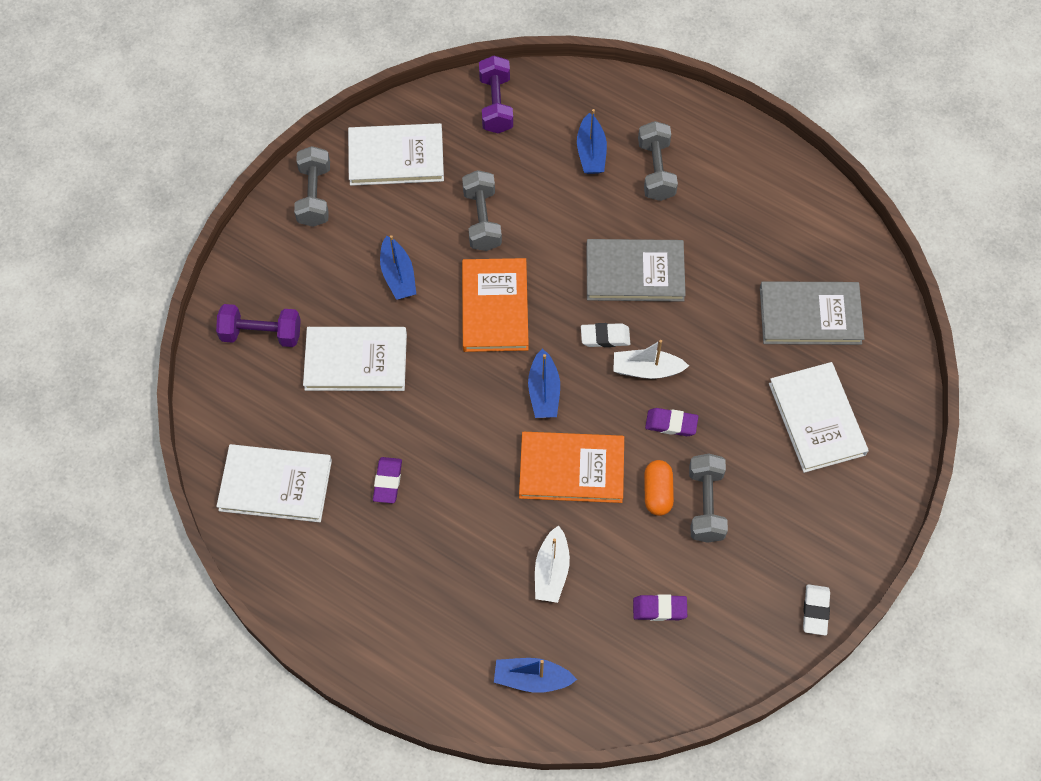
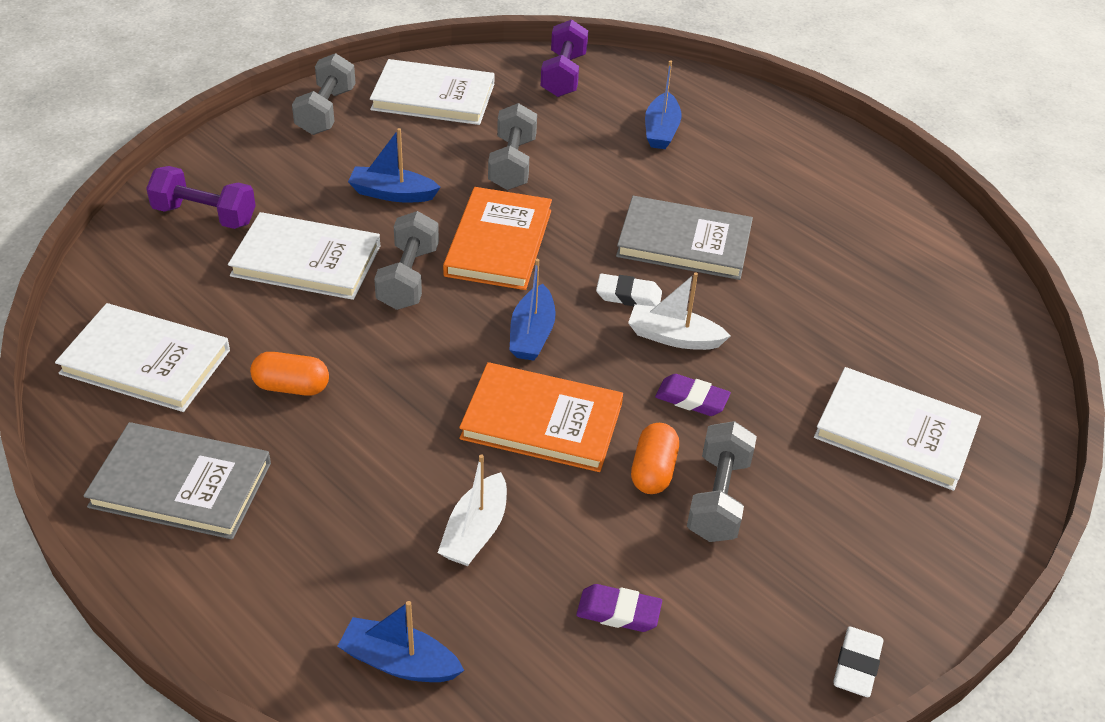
camera: 10 degrees right, 20 degrees down
purple eraser [373,457,402,503] -> orange capsule [250,352,329,396]
blue boat [380,235,416,300] -> blue boat turned 105 degrees clockwise [348,128,441,203]
grey dumbbell [638,121,678,201] -> grey dumbbell moved to [374,211,439,310]
grey book [760,281,864,345] -> grey book moved to [83,422,271,539]
white book [769,362,869,473] -> white book turned 60 degrees counterclockwise [814,367,981,491]

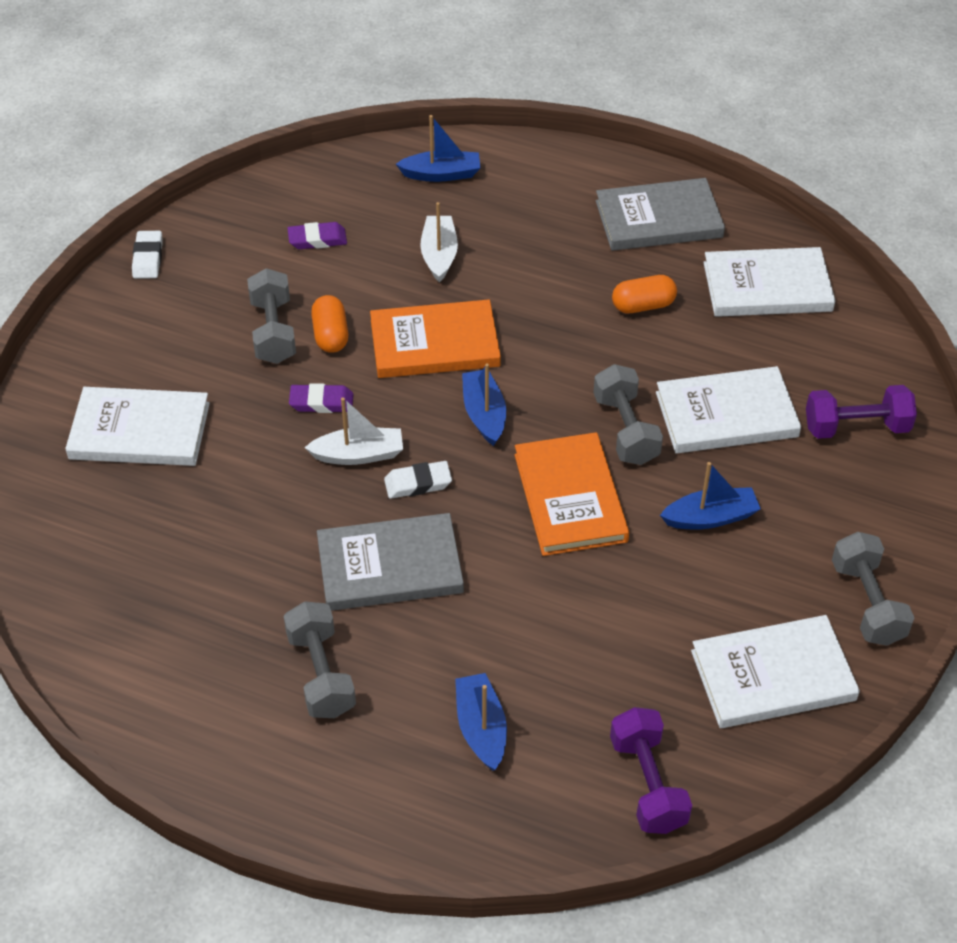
camera: 160 degrees right, 5 degrees up
grey dumbbell [488,103,537,190] -> grey dumbbell moved to [284,601,356,718]

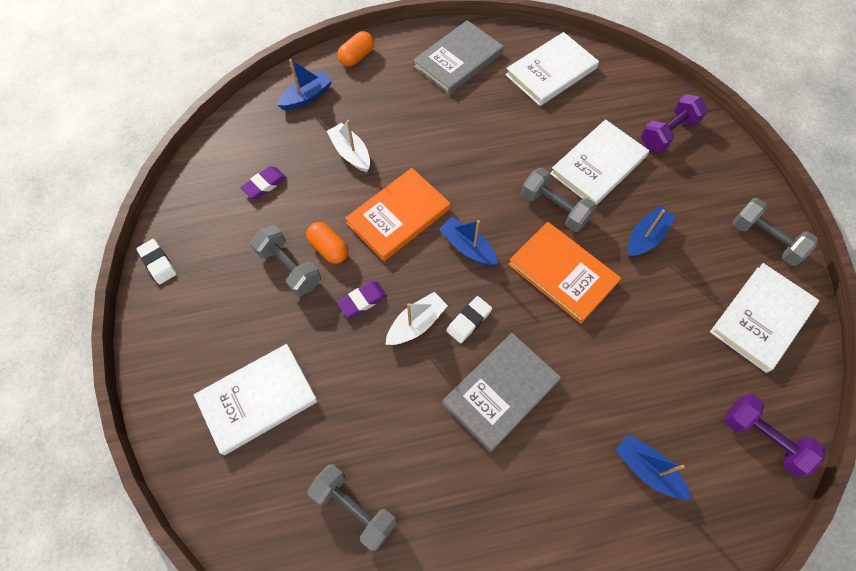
camera: 35 degrees left, 15 degrees up
grey dumbbell [284,601,356,718] -> grey dumbbell moved to [307,464,397,551]
orange capsule [612,275,677,313] -> orange capsule moved to [338,31,374,67]

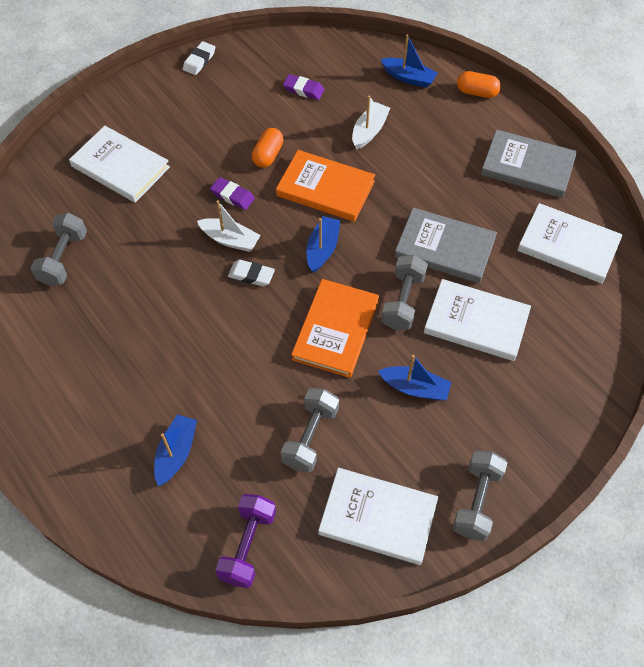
camera: 65 degrees right, 5 degrees down
grey dumbbell [250,225,321,296] -> grey dumbbell moved to [280,388,339,473]
grey book [442,333,561,452] -> grey book moved to [394,207,497,283]
purple dumbbell [641,94,708,153] -> none

